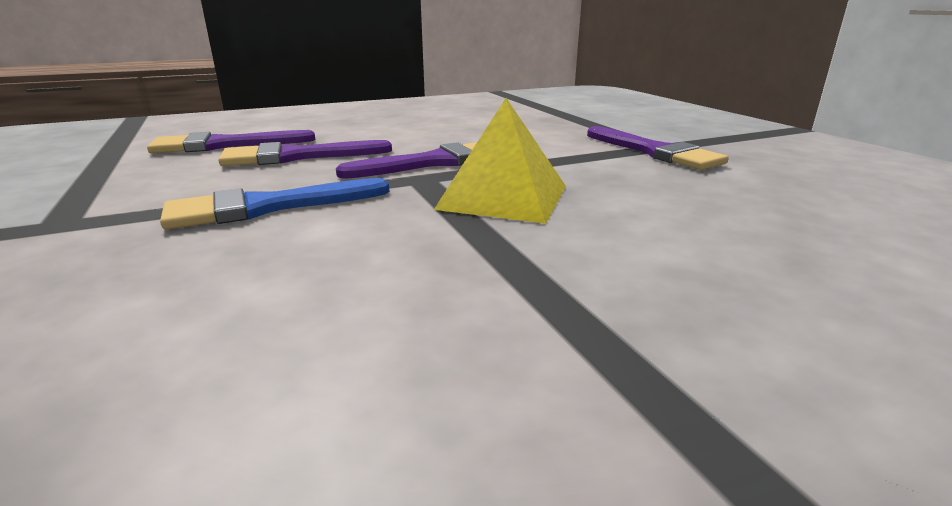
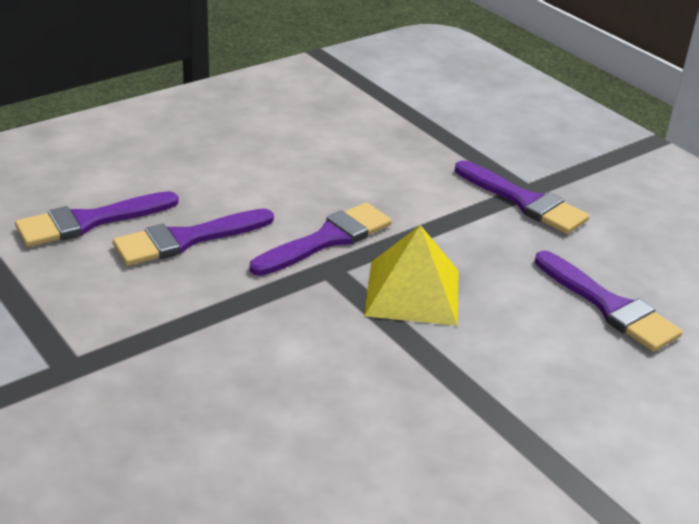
camera: 15 degrees left, 10 degrees up
blue brush [160,178,389,229] -> none
none -> purple brush [535,251,683,352]

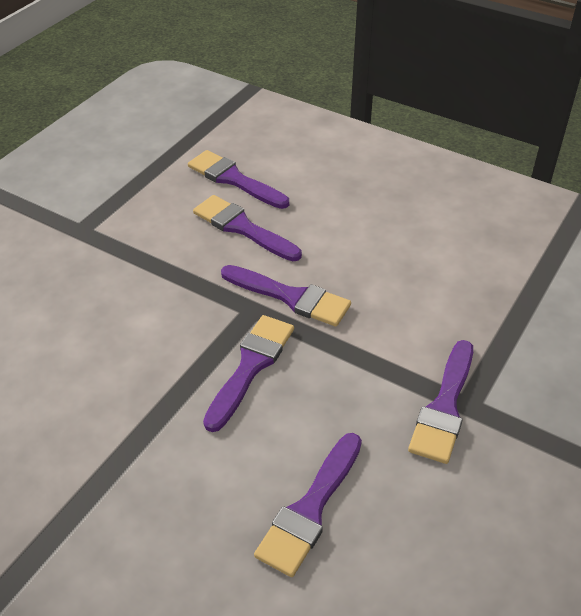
camera: 70 degrees right, 10 degrees up
yellow pyramid [364,225,459,326] -> purple brush [203,315,294,432]

